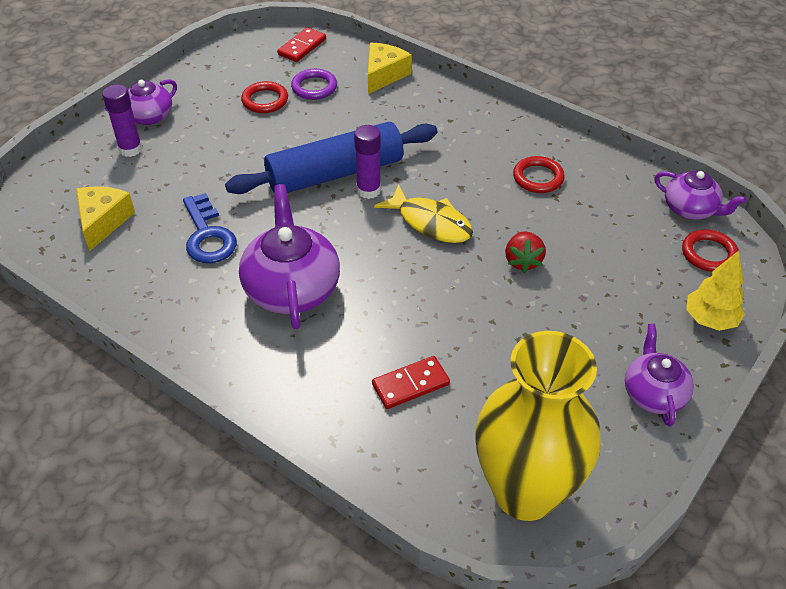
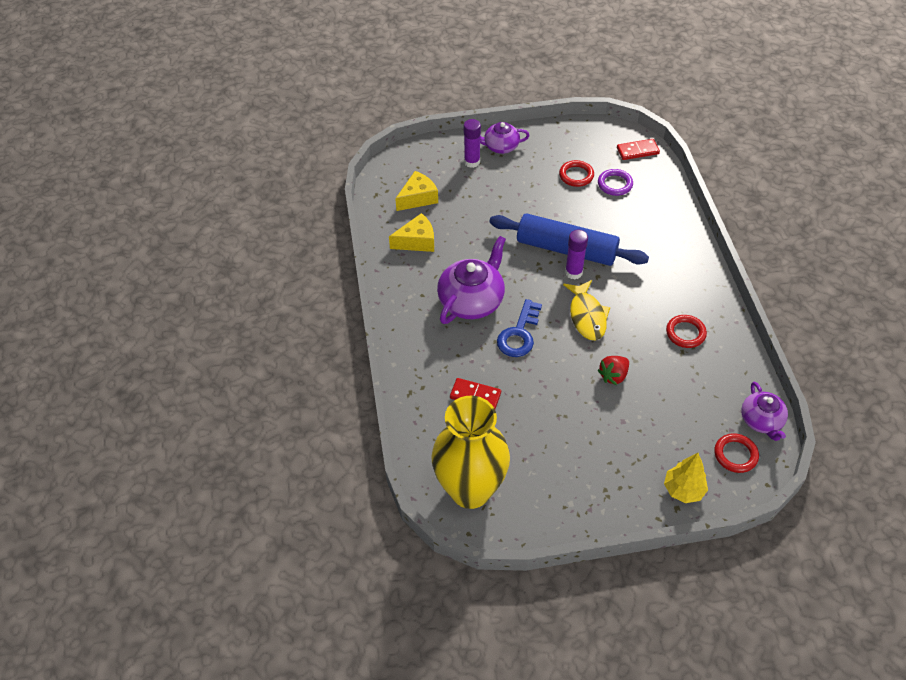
camera: 45 degrees right, 5 degrees up
blue key [183,193,237,263] -> blue key moved to [497,299,542,357]
yellow cheese [368,43,412,94] -> yellow cheese moved to [389,213,434,252]
purple teapot [625,324,694,427] -> none

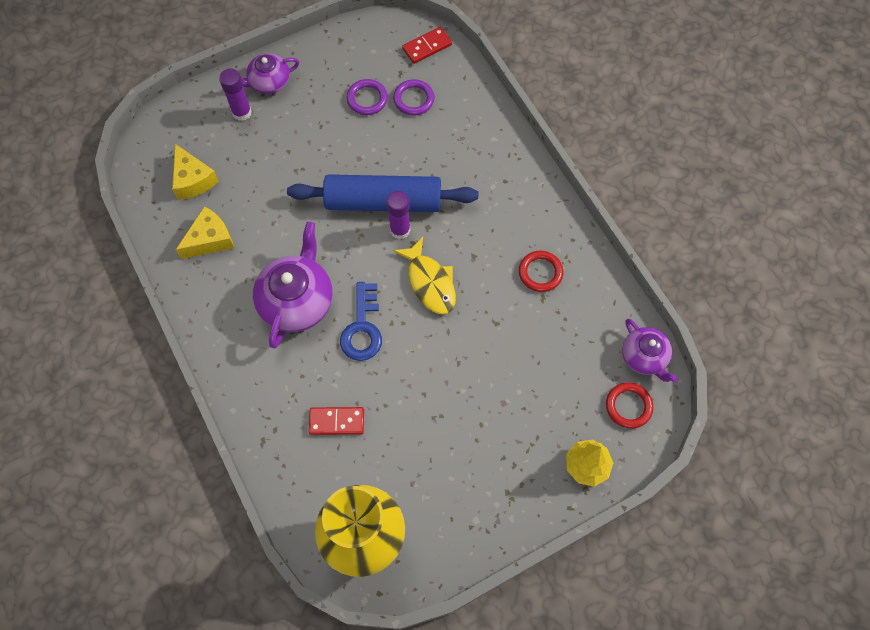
camera: 20 degrees left, 15 degrees up
yellow cheese [395,171,438,211] -> yellow cheese turned 120 degrees clockwise [172,144,219,200]
red ring [559,160,594,187] -> purple ring [347,79,388,115]
red strawberry [598,356,629,385] -> none

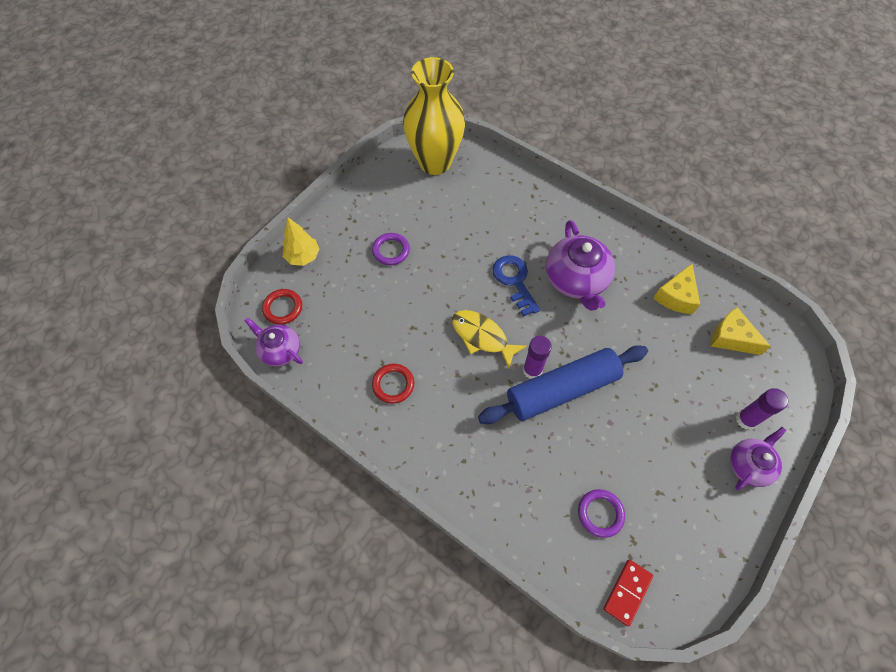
camera: 155 degrees right, 5 degrees down
red domino [309,407,364,435] -> none
purple ring [347,79,388,115] -> purple ring moved to [372,233,410,265]

